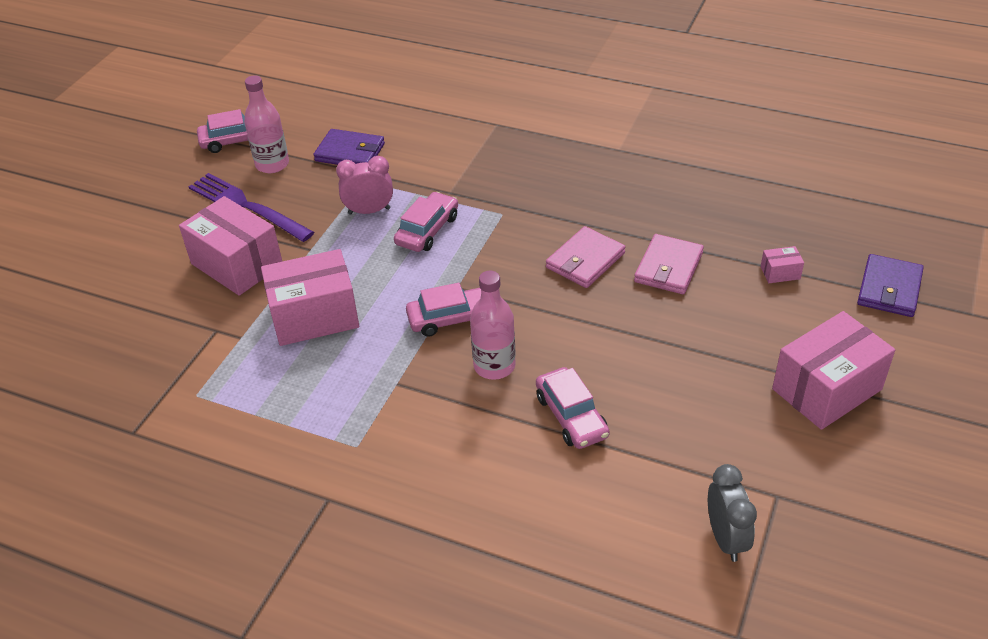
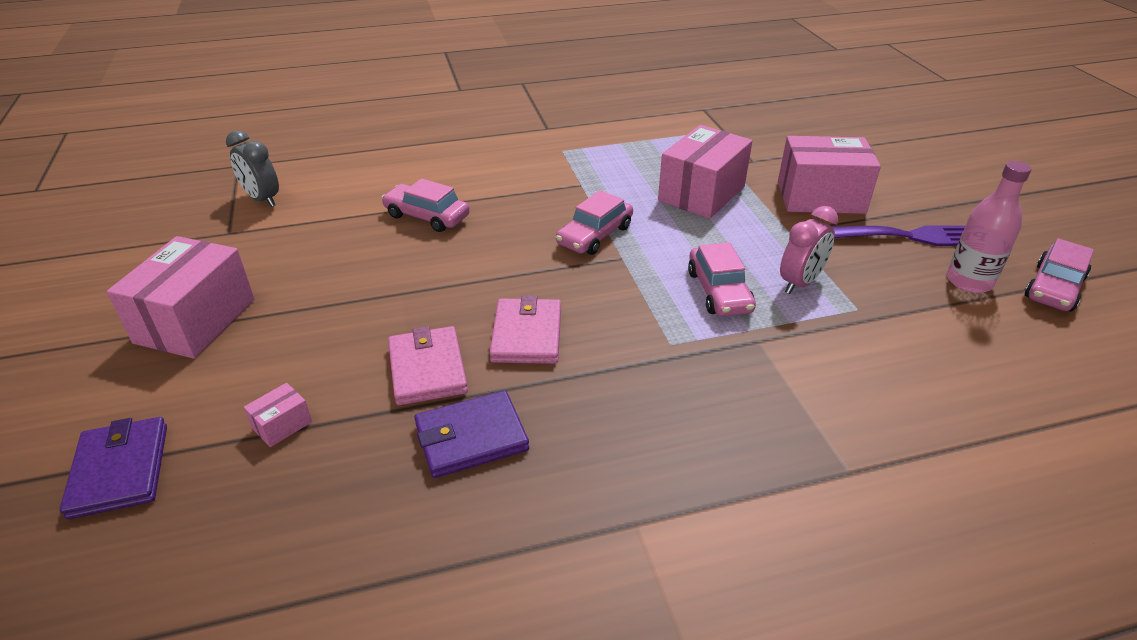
camera: 140 degrees right, 5 degrees down
purple wallet [313,129,385,165] -> purple wallet moved to [414,390,529,478]
pink bottle [470,271,516,380] -> none

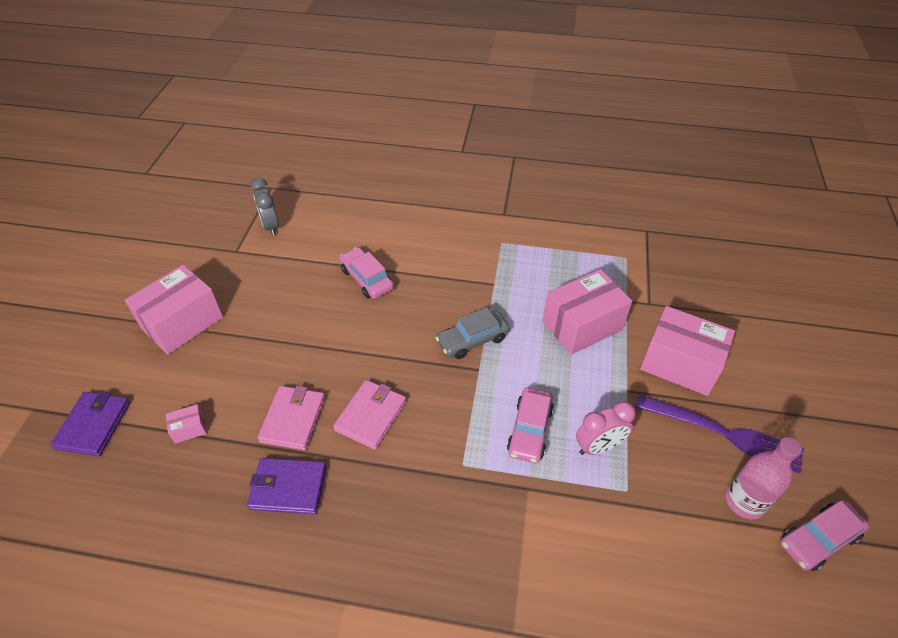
camera: 25 degrees right, 10 degrees up
pink car [556,190,633,255] -> grey car [436,307,510,359]

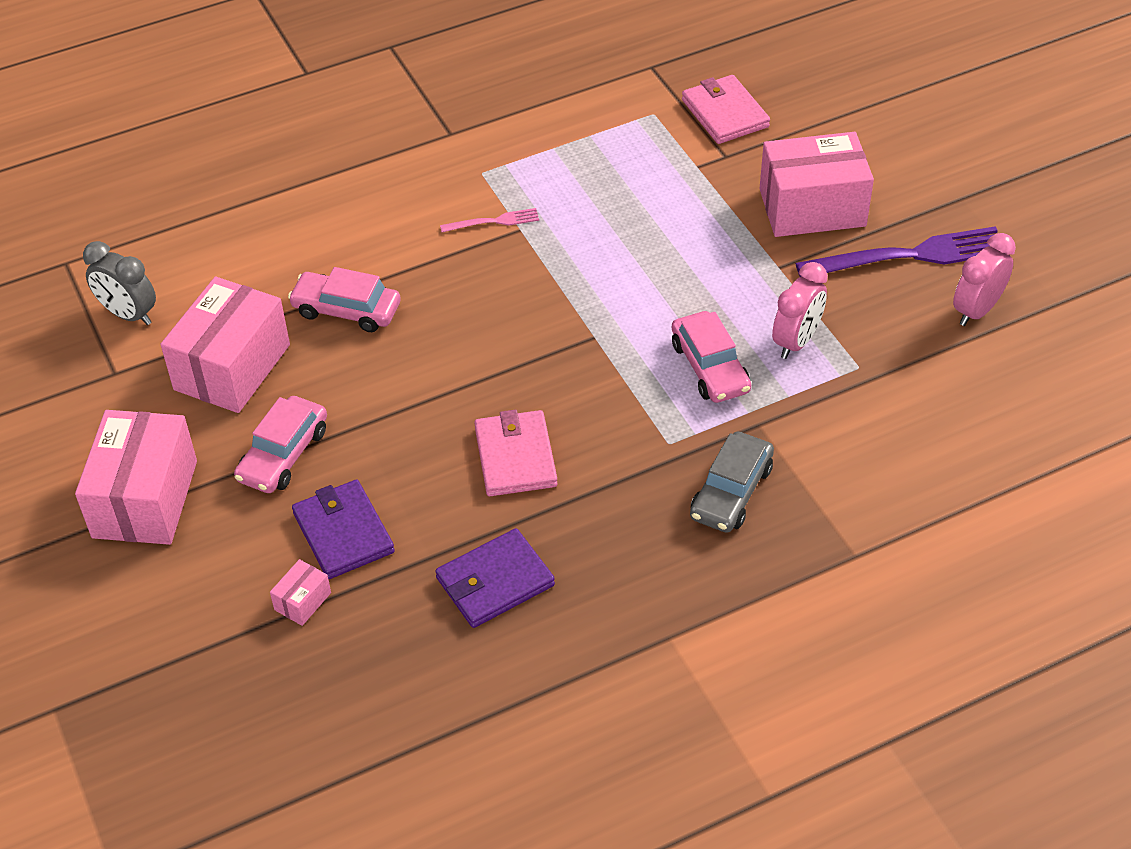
camera: 35 degrees left, 0 degrees up
purple wallet [51,391,130,456] -> purple wallet moved to [292,479,395,579]
pink wallet [257,386,325,450] -> pink wallet moved to [682,75,770,144]
grey car [436,307,510,359] -> grey car moved to [690,432,774,533]
pink box [543,269,632,355] -> pink box moved to [161,276,290,413]
pink bottle [725,437,802,519] -> pink clock [953,233,1016,326]
pink car [780,500,870,571] -> pink car moved to [234,396,327,493]
none -> pink fork [440,208,539,232]

